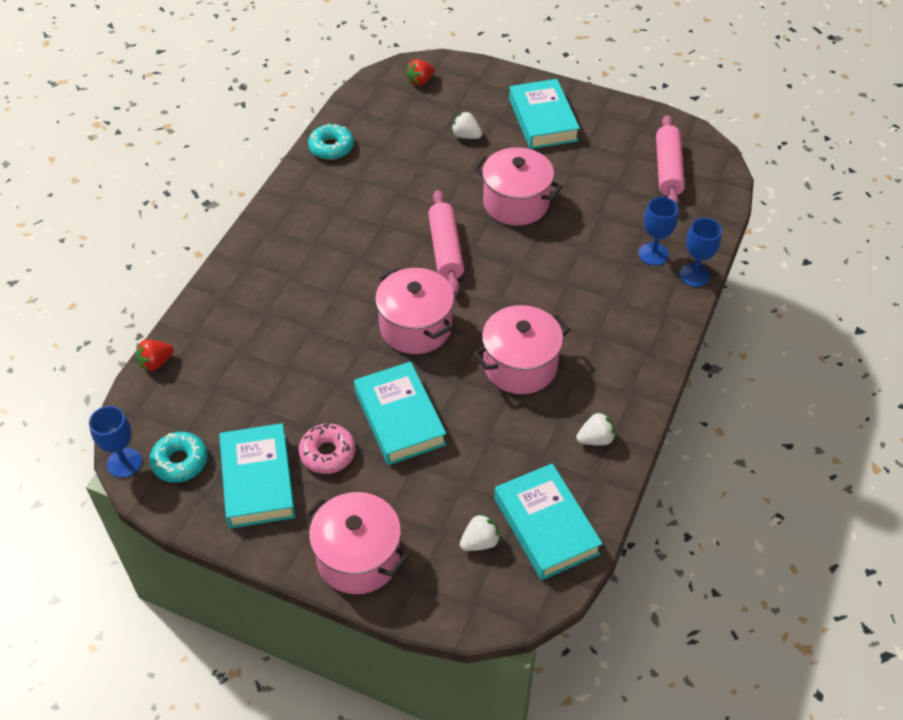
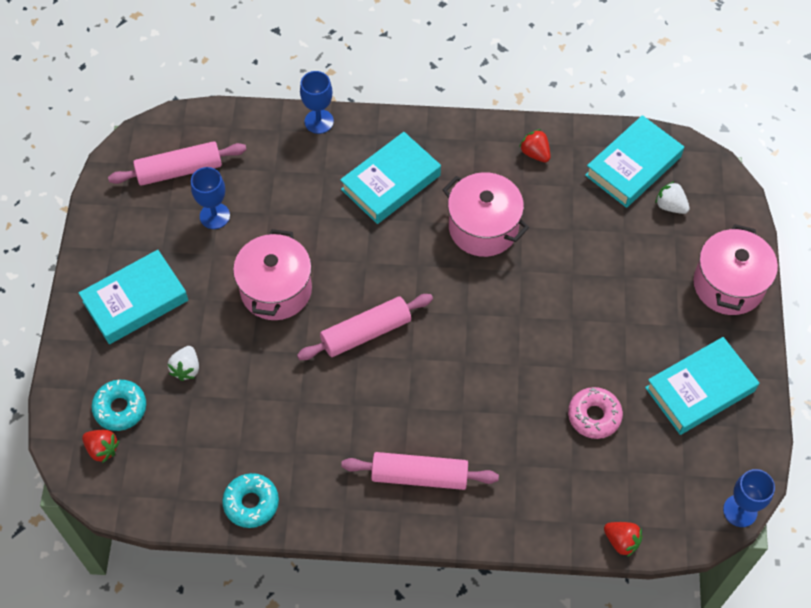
camera: 110 degrees left, 10 degrees up
turquoise donut [149,432,208,483] -> turquoise donut moved to [91,380,146,431]
pink donut [298,423,356,474] -> pink donut moved to [568,387,623,439]
turquoise book [354,362,446,465] -> turquoise book moved to [340,132,441,224]
pink pot [375,268,454,354] -> none
white strawberry [576,411,615,446] -> red strawberry [519,129,550,162]
blue goblet [639,197,678,266] -> blue goblet moved to [191,167,230,229]
none -> pink rolling pin [341,452,499,490]

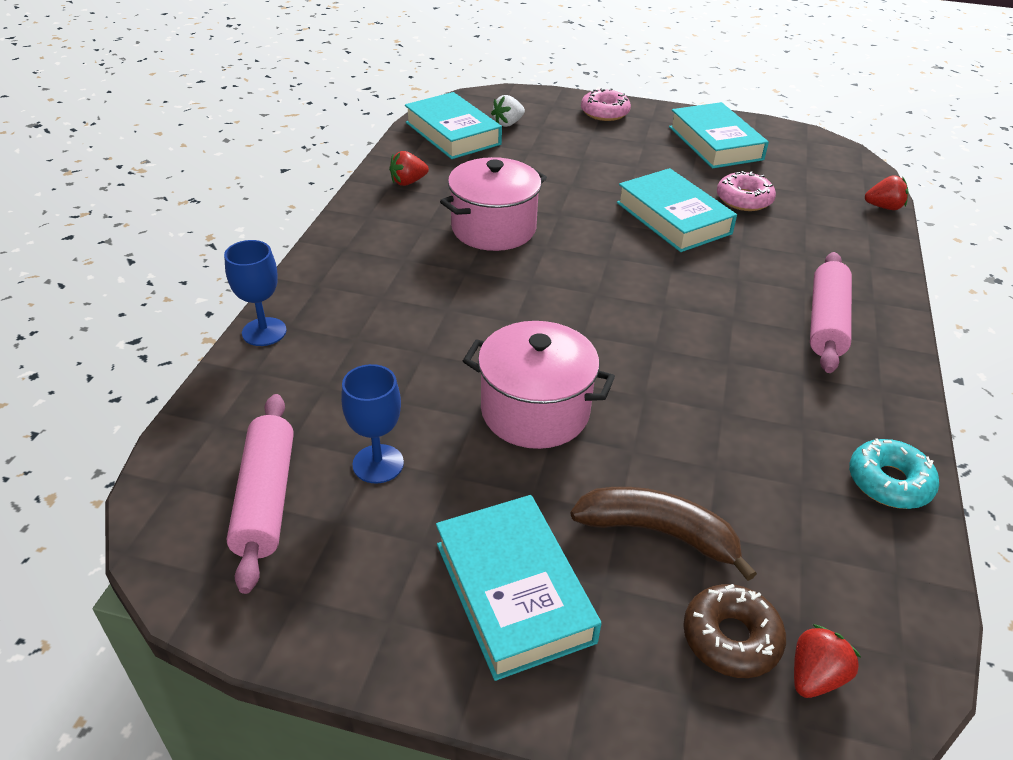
camera: 80 degrees left, 20 degrees down
turquoise donut [91,380,146,431] -> brown donut [683,584,786,678]
white strawberry [168,346,199,381] -> brown banana [571,487,757,581]
pink rolling pin [297,294,433,360] -> none
turquoise book [340,132,441,224] -> turquoise book moved to [617,168,737,252]
red strawberry [604,522,643,557] -> red strawberry turned 45 degrees clockwise [865,175,908,210]
pink pot [693,224,778,315] -> pink donut [581,88,631,121]
blue goblet [723,469,775,527] -> none

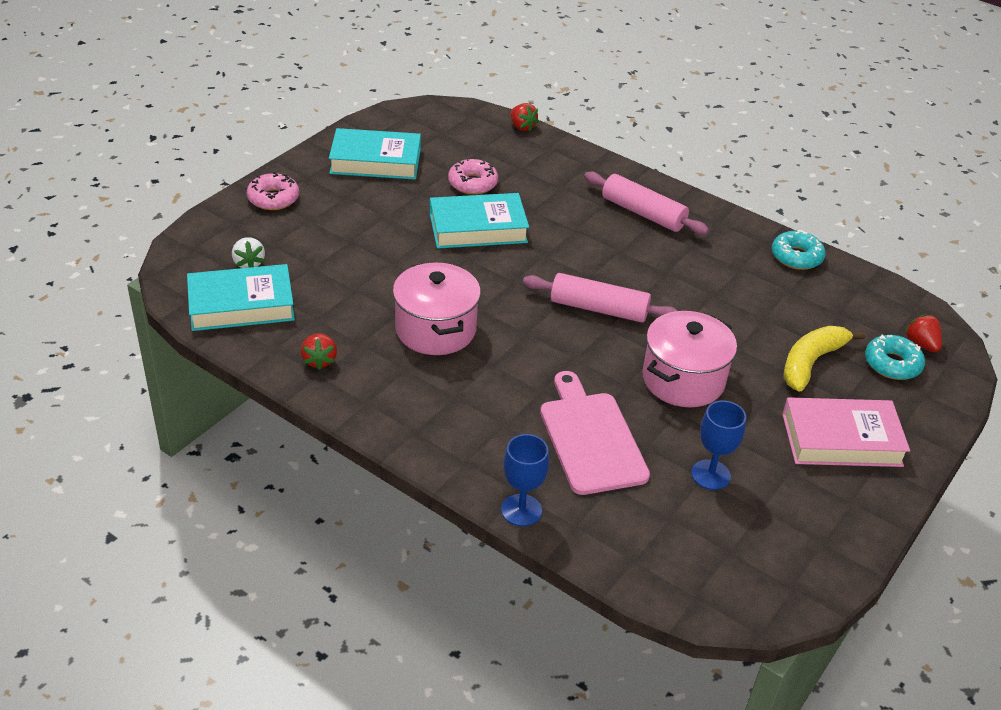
camera: 70 degrees left, 0 degrees up
pink rolling pin [227,394,294,594] -> pink rolling pin moved to [523,273,678,322]
turquoise book [436,495,602,681] -> pink book [782,397,910,467]
brown banana [571,487,757,581] -> yellow banana [783,326,865,392]
brown donut [683,584,786,678] -> turquoise donut [865,334,925,380]
red strawberry [865,175,908,210] -> red strawberry turned 120 degrees clockwise [510,103,539,131]
none -> pink cutting board [540,371,650,495]

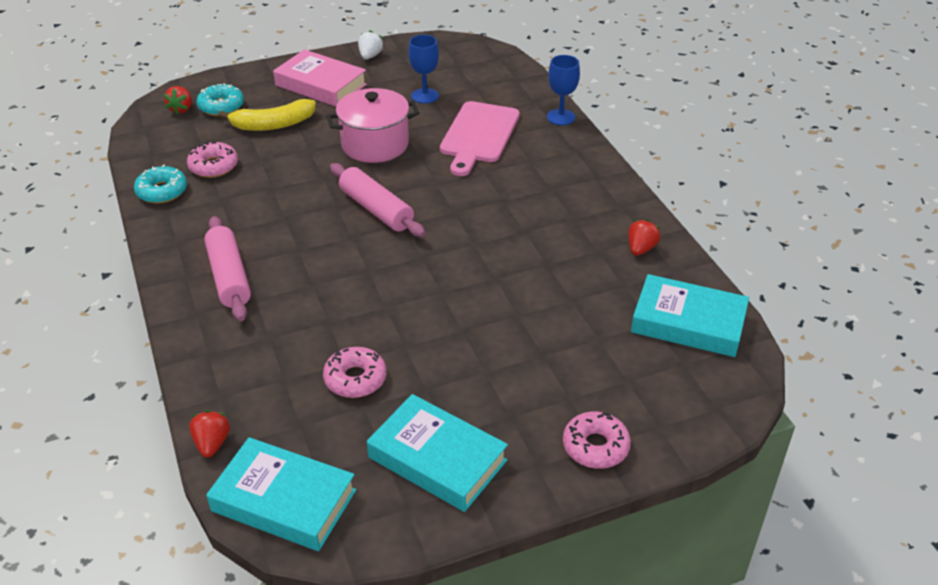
camera: 145 degrees left, 0 degrees up
white strawberry [232,237,265,268] -> white strawberry moved to [358,30,383,60]
pink pot [393,262,481,355] -> none
turquoise book [430,193,529,249] -> turquoise book moved to [206,437,356,551]
none -> pink donut [187,141,238,178]

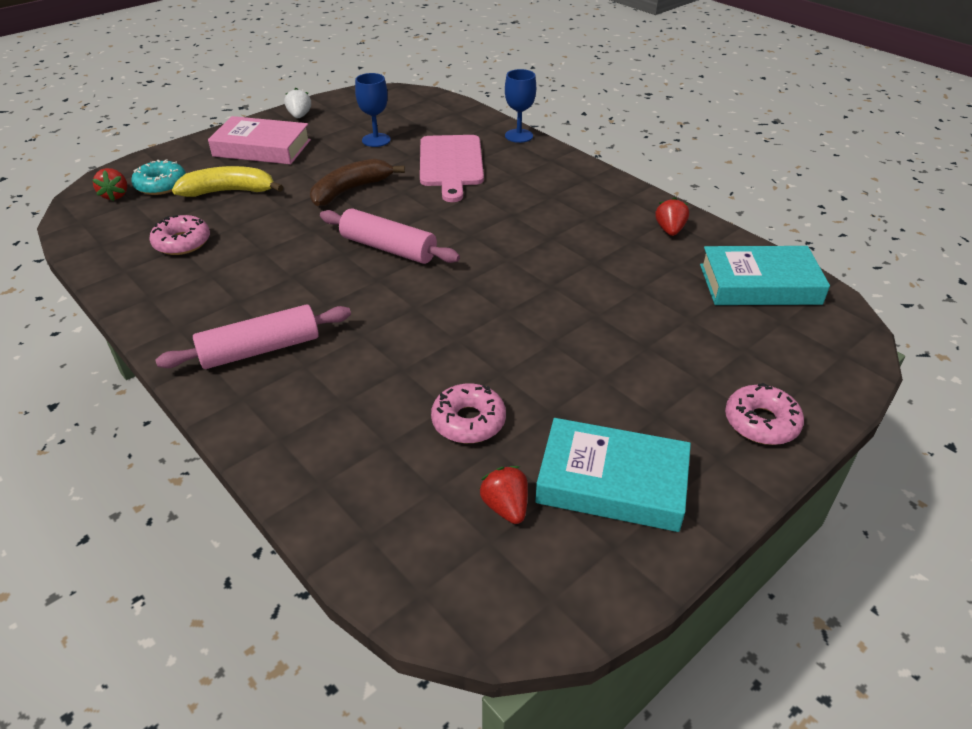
camera: 20 degrees left, 0 degrees up
turquoise donut [134,164,187,204] -> none
red strawberry [189,410,230,458] -> red strawberry moved to [479,466,528,524]
pink rolling pin [204,216,251,321] -> pink rolling pin turned 75 degrees counterclockwise [155,304,351,369]
turquoise book [206,437,356,551] -> none
yellow banana [218,99,316,131] -> yellow banana turned 150 degrees counterclockwise [172,166,283,197]
pink pot [326,88,419,163] -> brown banana [310,159,405,207]

